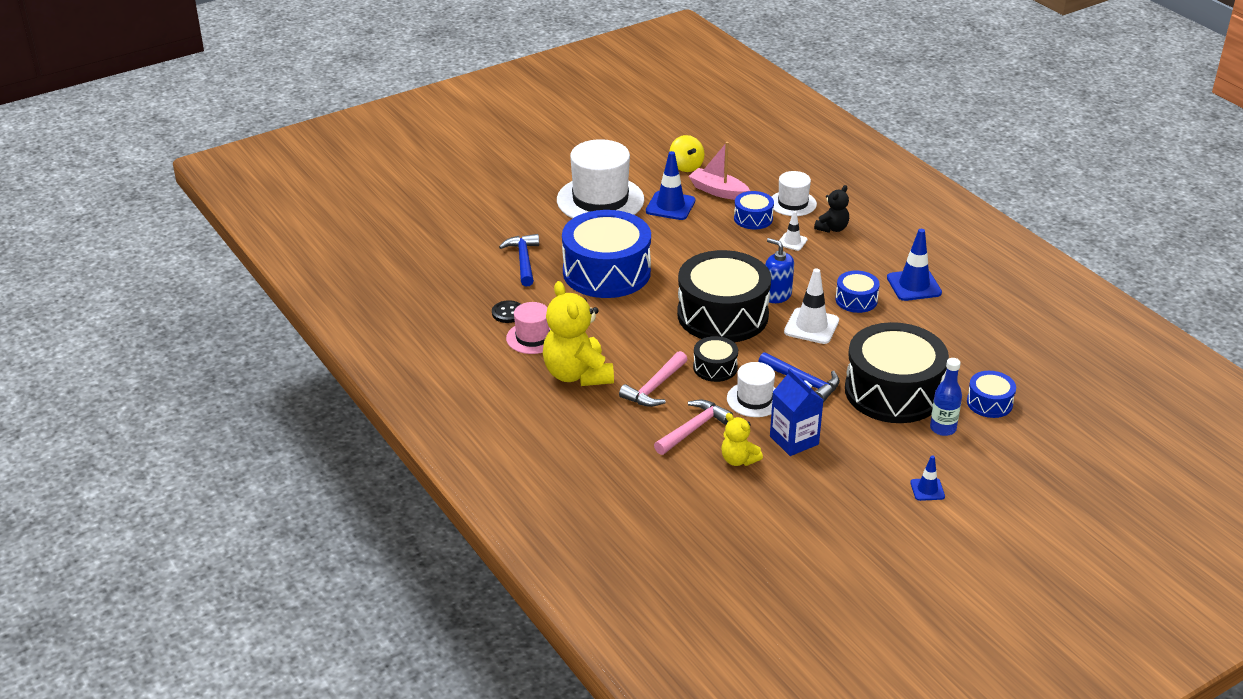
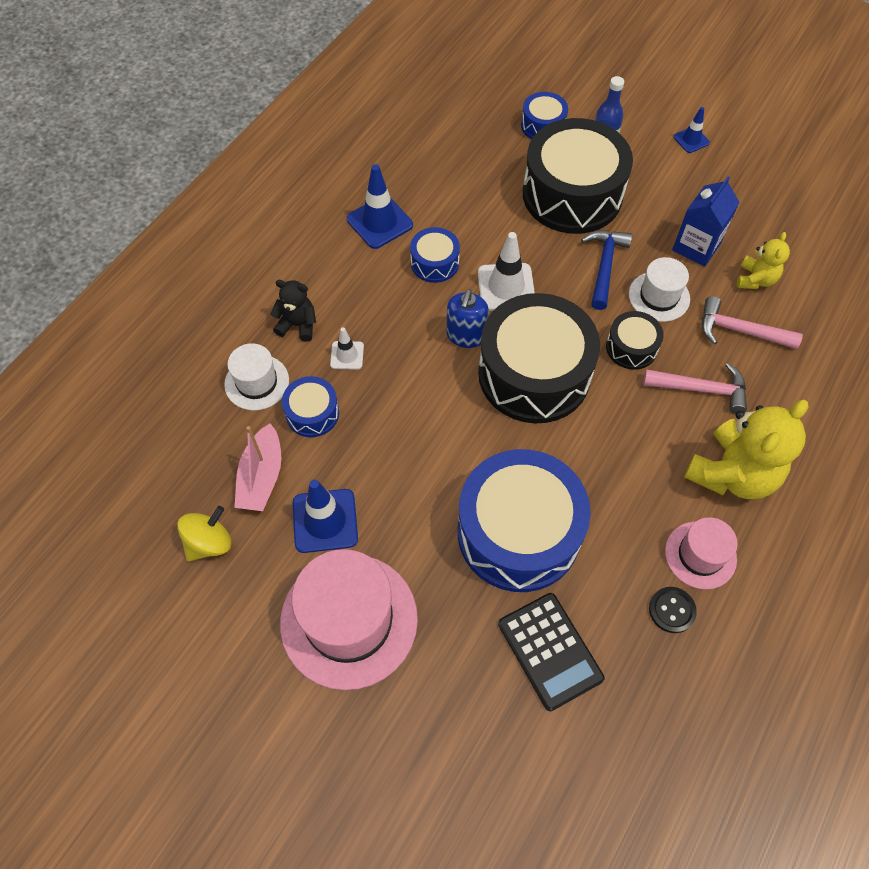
camera: 115 degrees left, 25 degrees up
blue hammer [499,234,539,286] -> black calculator [498,593,604,711]
white hat [557,139,644,218] -> pink hat [280,549,418,690]

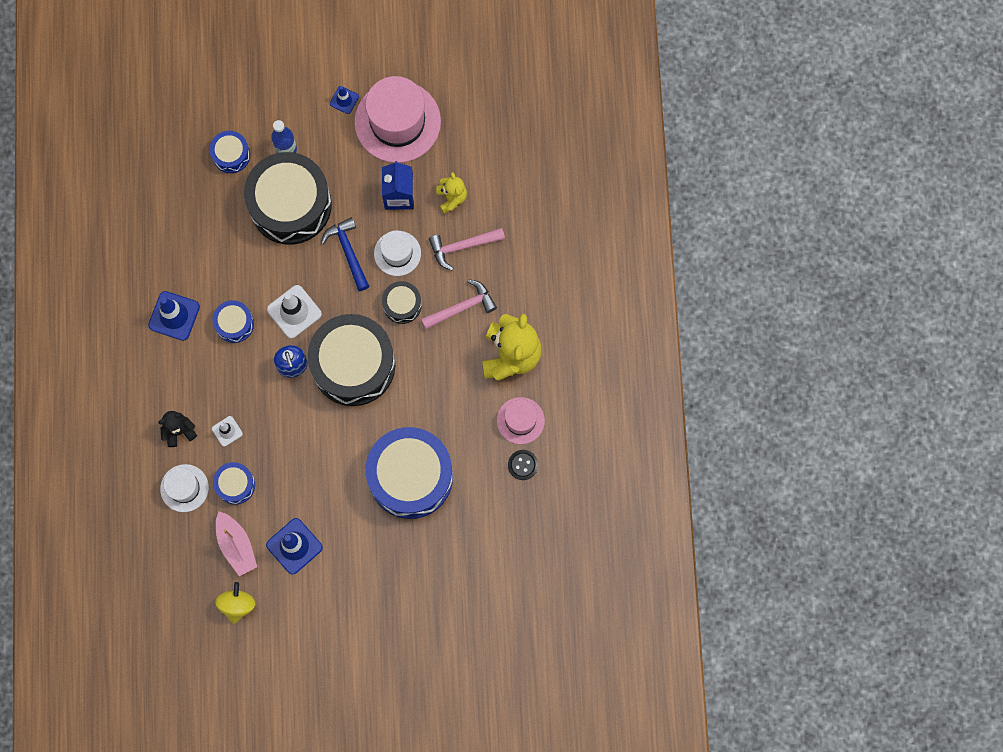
camera: 35 degrees left, 15 degrees up
pink hat [280,549,418,690] -> pink hat moved to [354,76,441,163]
black calculator [498,593,604,711] -> none

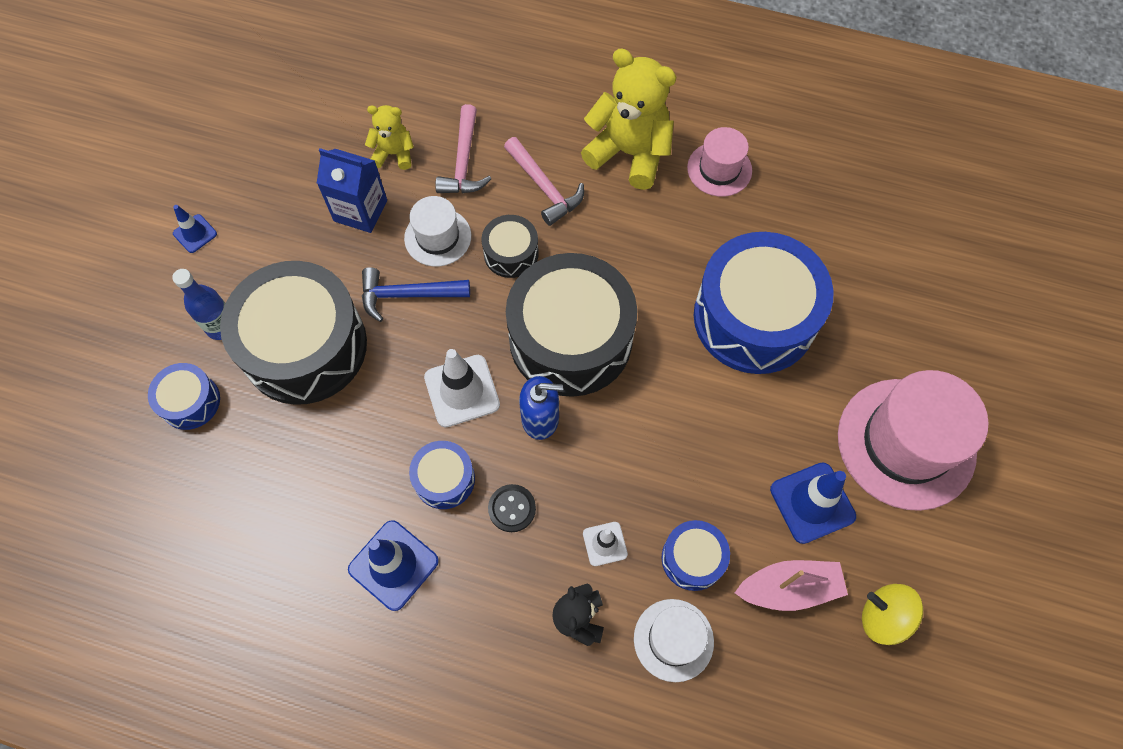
camera: 70 degrees left, 10 degrees down
pink hat [354,76,441,163] -> pink hat moved to [838,370,989,511]
pink hammer [421,279,497,330] -> pink hammer turned 150 degrees clockwise [504,137,584,226]
black button [508,450,538,480] -> black button moved to [488,484,536,532]

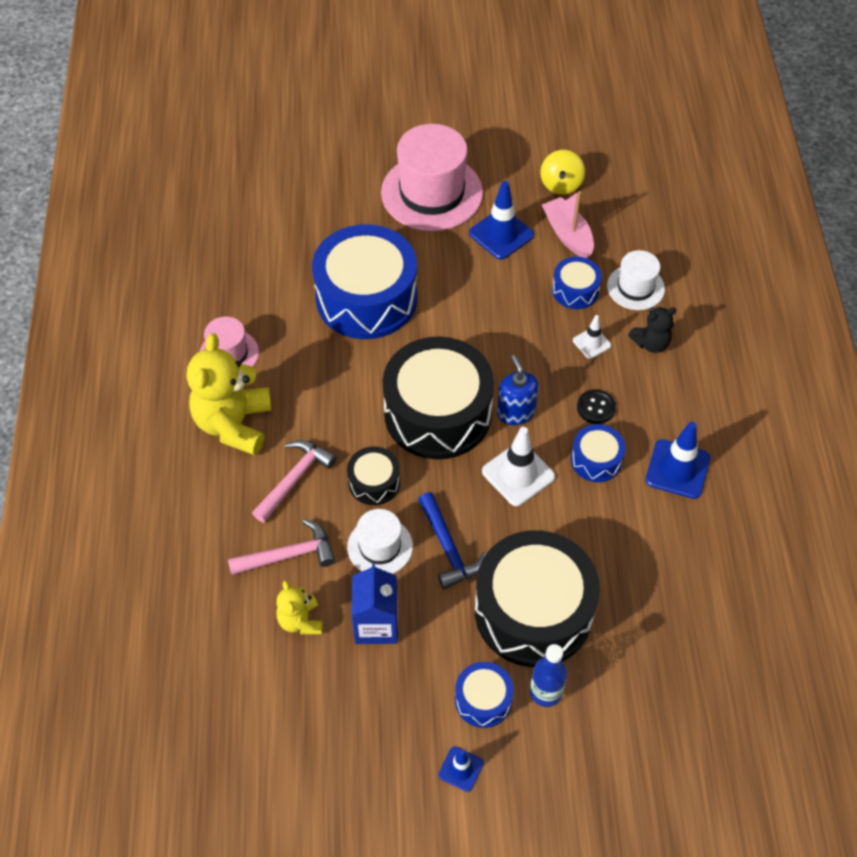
camera: 110 degrees left, 10 degrees down
blue drum [148,363,220,430] -> blue drum moved to [455,662,514,728]

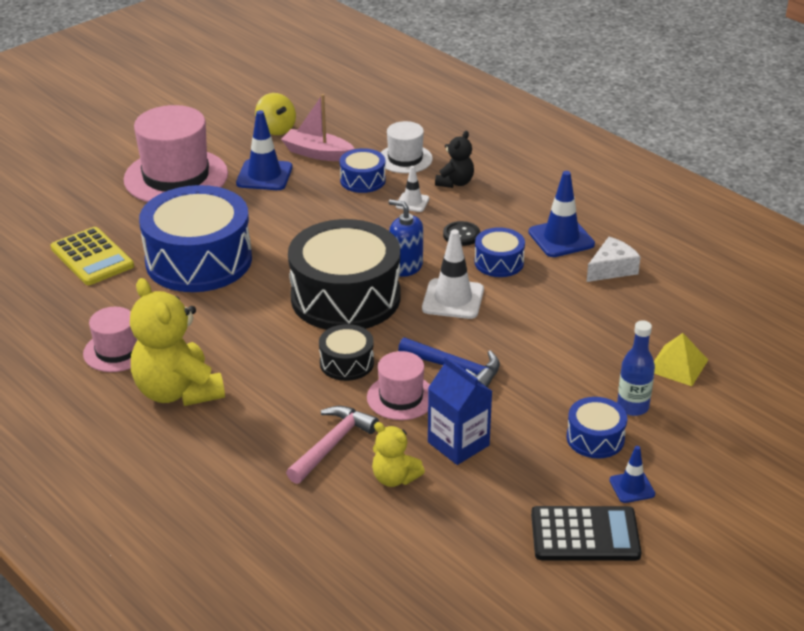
camera: 40 degrees left, 20 degrees down
pink hammer [252,440,337,523] -> none
white hat [347,509,413,574] -> pink hat [367,351,430,420]
black drum [475,530,600,667] -> none
none -> yellow calculator [50,227,134,285]
none -> black calculator [531,506,641,561]
none -> white cheese [587,236,641,282]
none -> yellow pyramid [654,333,708,386]

